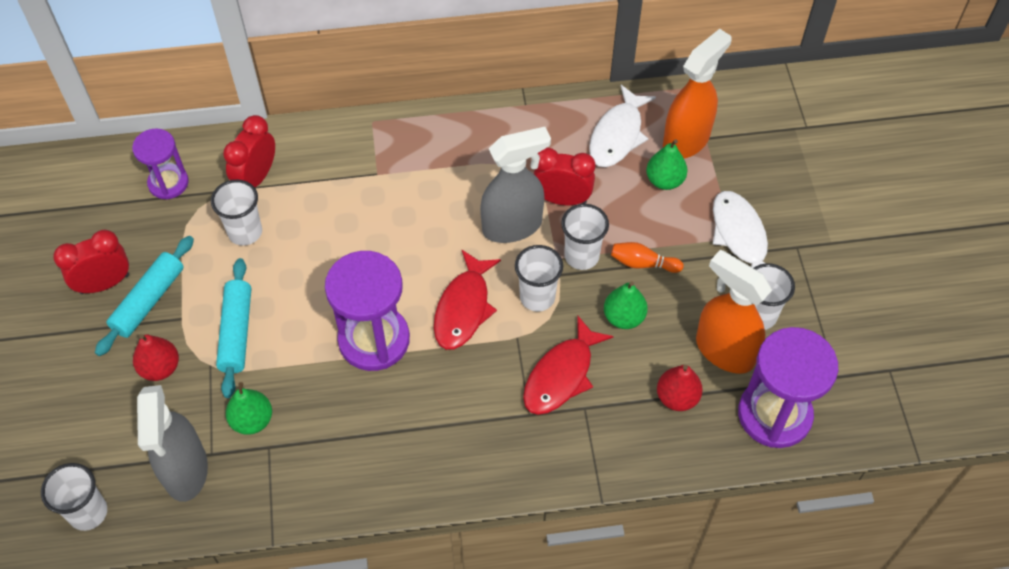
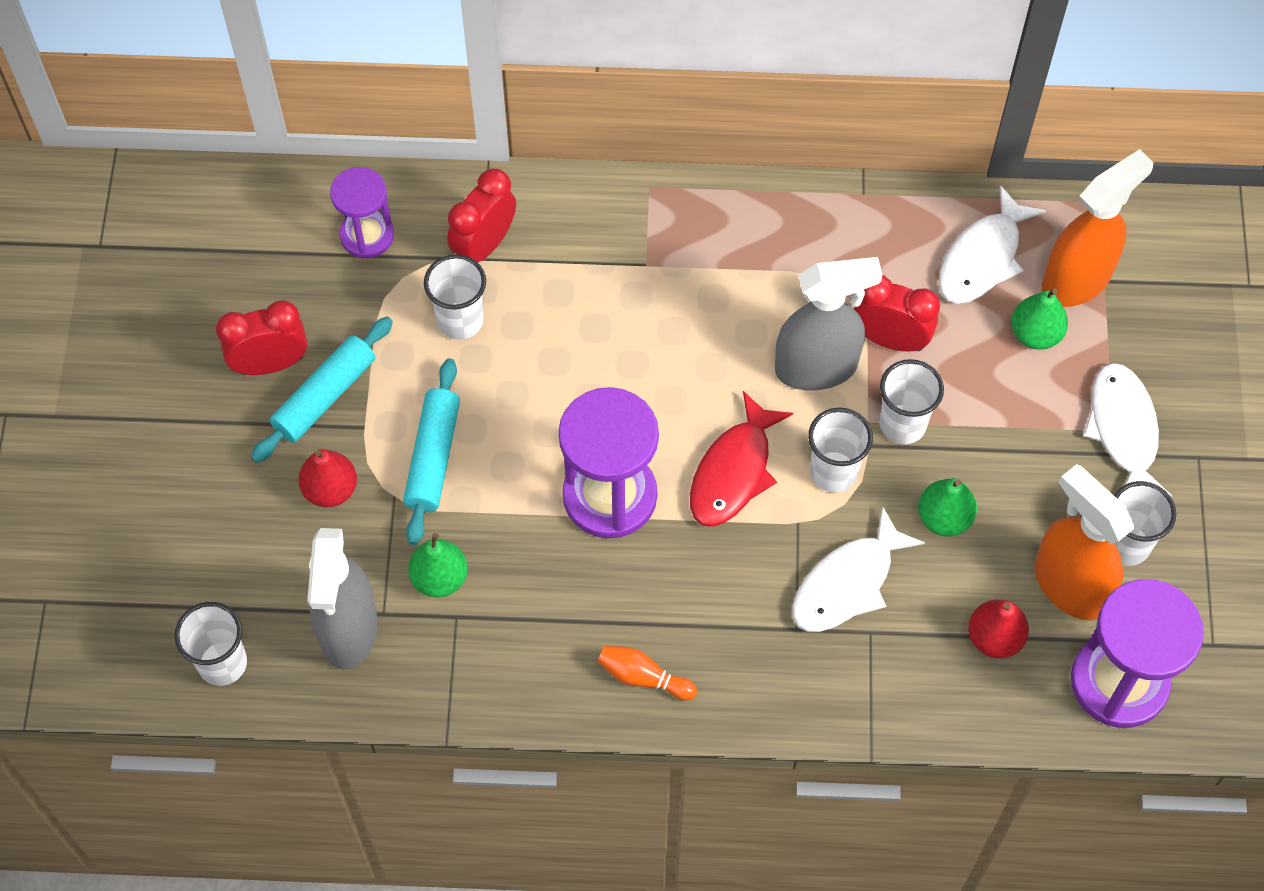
camera: 10 degrees right, 5 degrees up
red fish [523,316,614,415] -> white fish [792,506,925,632]
orange bowling pin [611,242,684,273] -> orange bowling pin moved to [597,645,697,700]

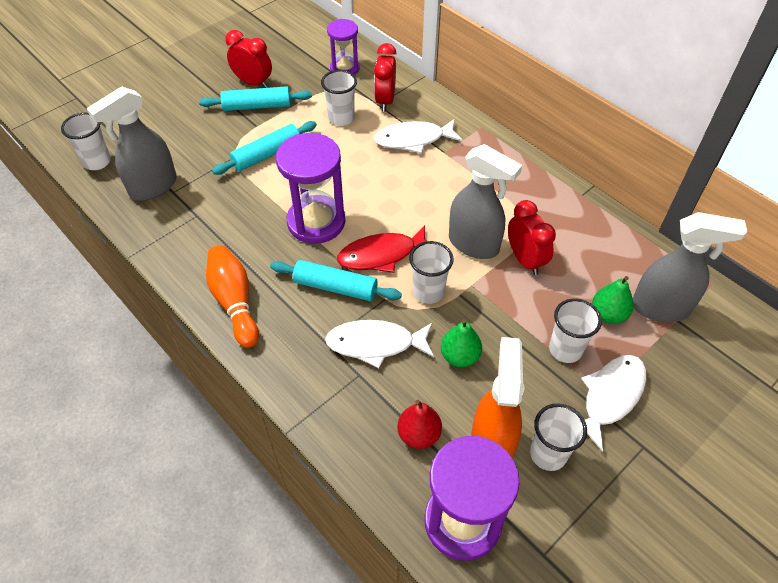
camera: 45 degrees right, 10 degrees down
red pear [298,449,357,507] -> none
green pear [408,533,468,597] -> none
red clock [447,169,516,262] -> red clock turned 75 degrees counterclockwise [374,43,396,112]
orange bowling pin [597,645,697,700] -> orange bowling pin [206,245,259,348], size x1.69
white cup [880,359,944,444] -> white cup moved to [549,298,602,363]
white fish [939,185,1046,304] -> white fish moved to [374,119,462,153]
orange spray bottle [1042,149,1154,307] -> grey spray bottle [633,212,747,322]
none -> turquoise rolling pin [270,260,402,301]

